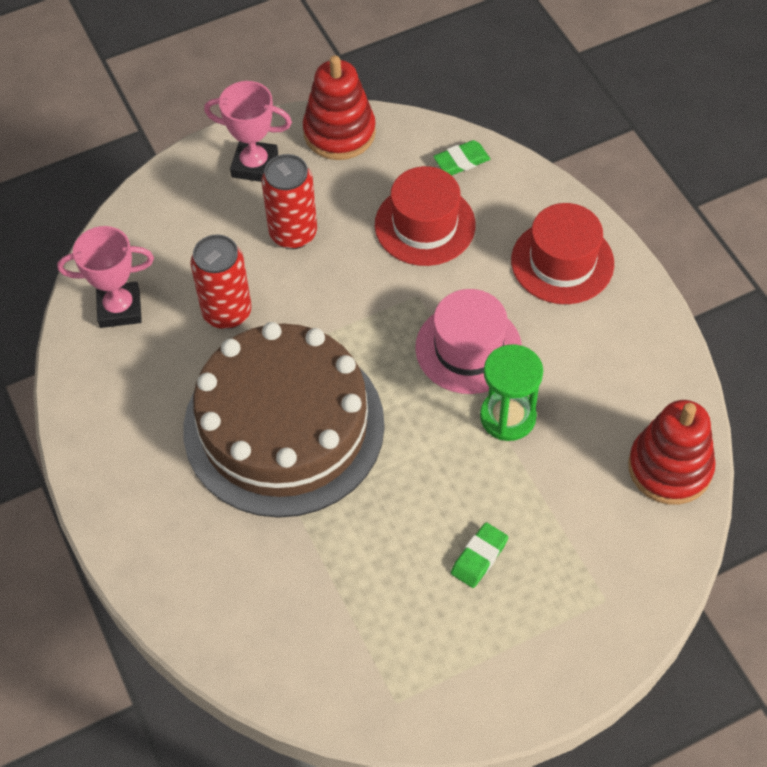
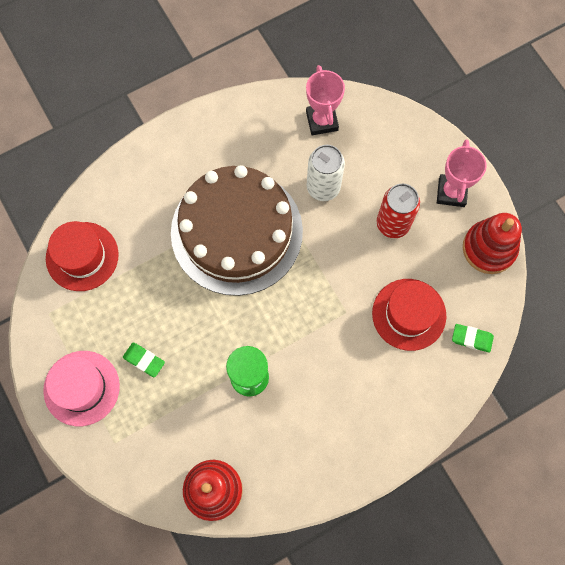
camera: 85 degrees right, 15 degrees up
red can [191,235,251,329] -> white can [307,145,345,201]
pink hat [415,289,522,394] -> pink hat moved to [43,351,120,426]
green eraser [433,140,490,175] -> green eraser turned 45 degrees counterclockwise [452,324,494,352]
red hat [511,203,614,304] -> red hat moved to [46,221,119,291]

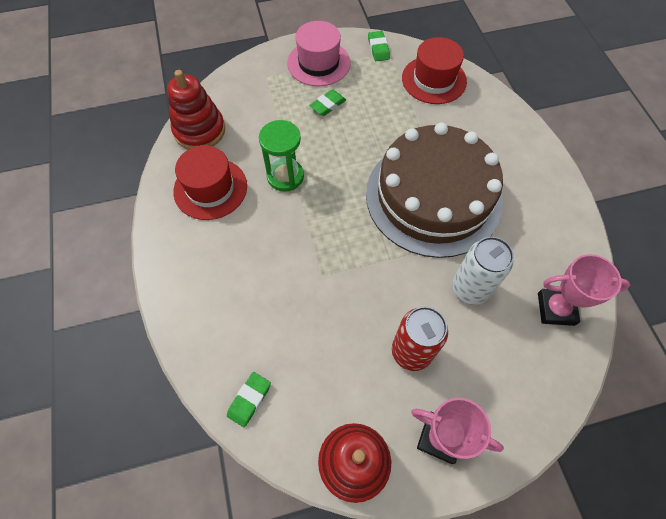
camera: 105 degrees right, 10 degrees down
red hat [372,279,446,351] -> red hat moved to [173,145,247,220]
none -> green eraser [368,31,390,61]

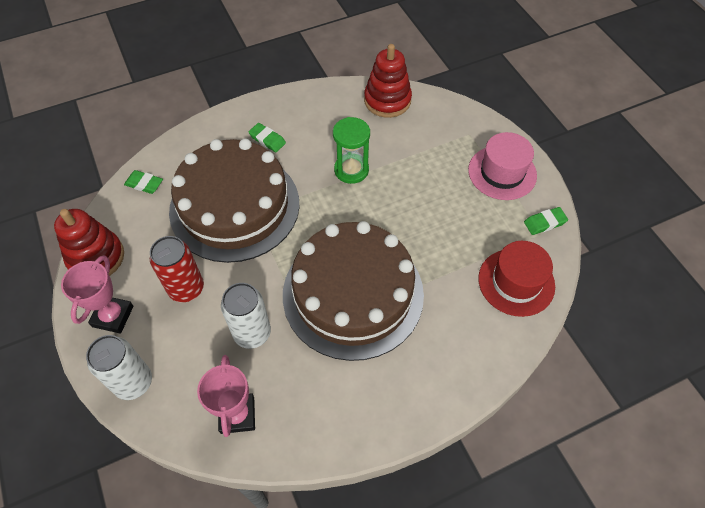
camera: 80 degrees right, 5 degrees down
red hat [173,145,247,220] -> none
green eraser [309,89,346,116] -> green eraser moved to [249,123,286,152]
none -> white can [86,335,152,400]
none -> brown cake [169,139,299,263]

